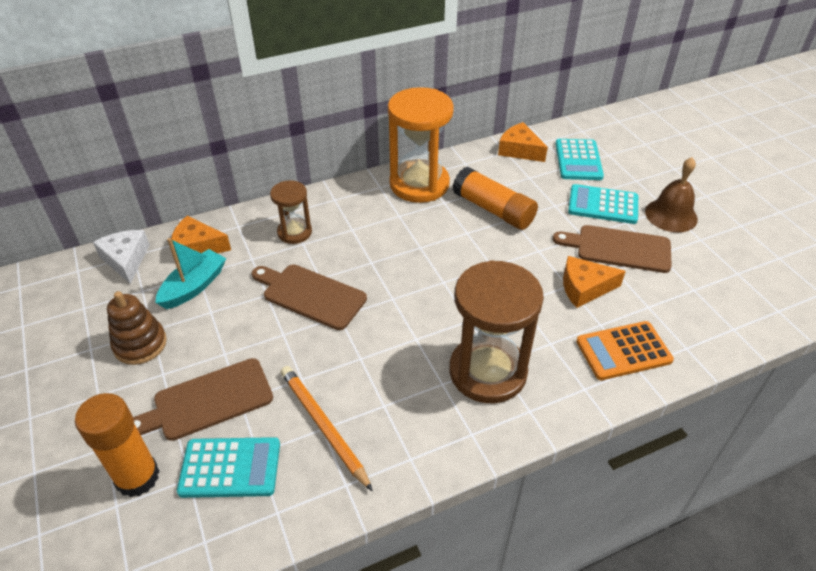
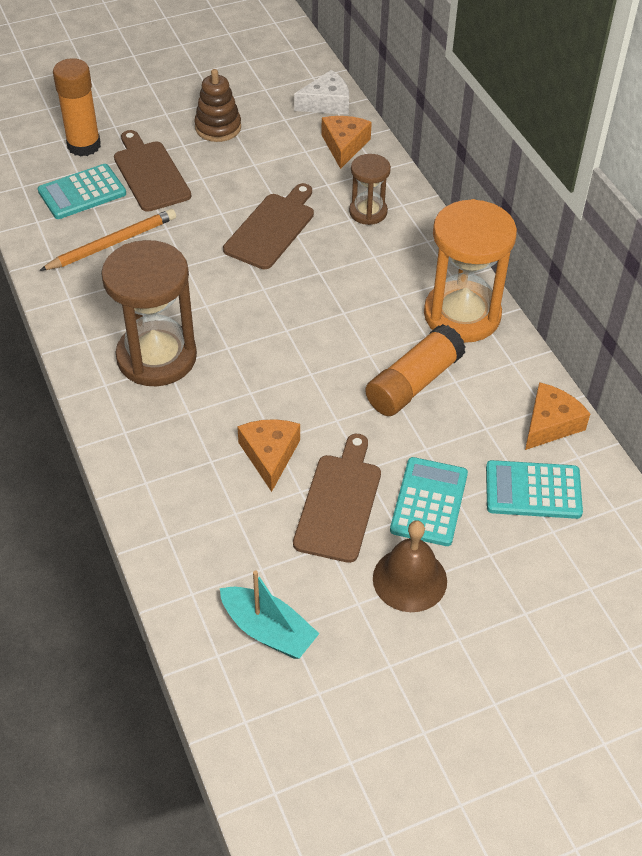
camera: 90 degrees right, 5 degrees up
turquoise boat [155,238,226,309] -> turquoise boat moved to [220,571,320,659]
turquoise calculator [177,437,280,498] -> turquoise calculator turned 60 degrees clockwise [38,164,126,219]
orange calculator [576,321,674,380] -> none

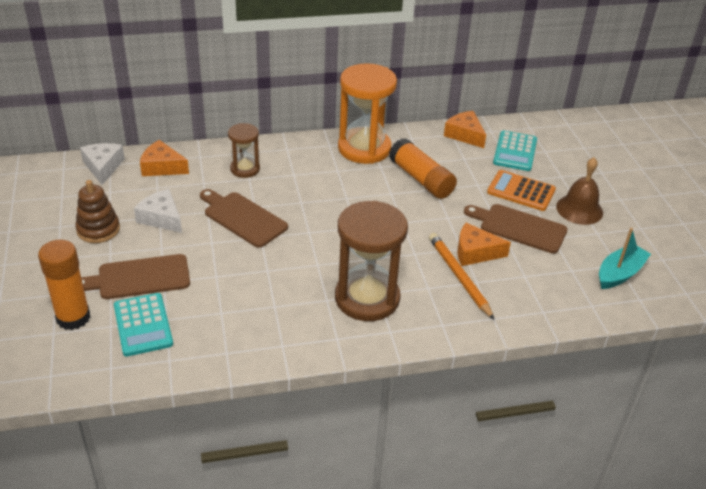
camera: 80 degrees left, 10 degrees down
orange pencil [39,209,176,271] -> orange pencil moved to [429,233,494,319]
turquoise calculator [390,457,468,546] -> orange calculator [487,170,556,211]
none -> white cheese [134,189,182,233]

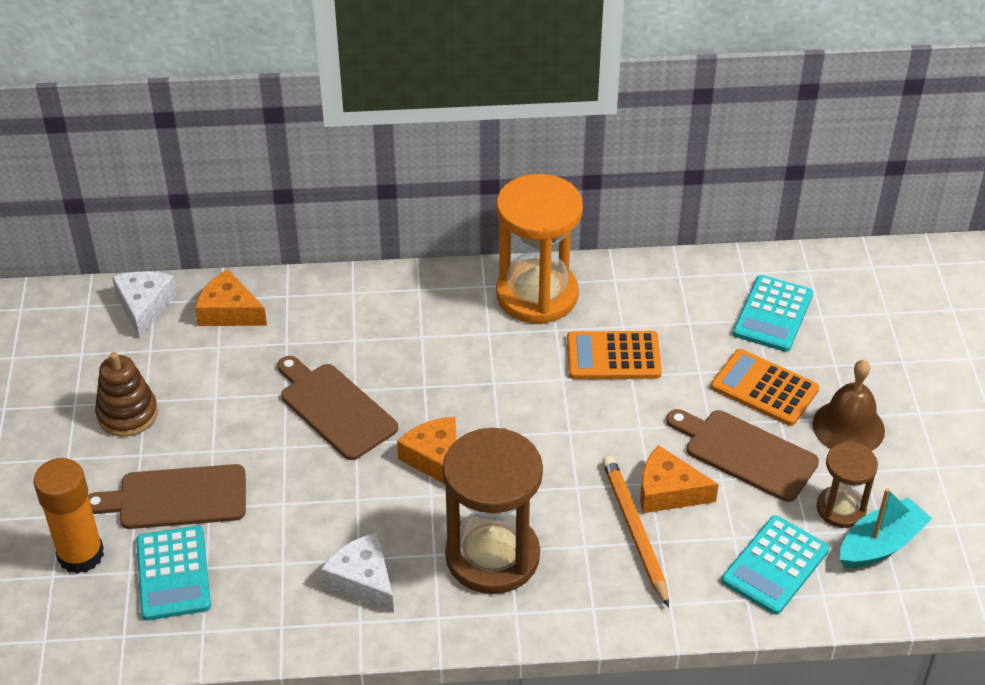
camera: 10 degrees right, 5 degrees up
white cheese [134,189,182,233] -> white cheese moved to [321,532,394,613]
brown hourglass [228,123,260,178] -> brown hourglass moved to [816,442,878,528]
orange glue stick [389,138,457,199] -> orange calculator [567,331,662,379]
orange cheese [444,111,486,148] -> orange cheese moved to [397,417,457,484]
none -> turquoise calculator [722,515,829,615]

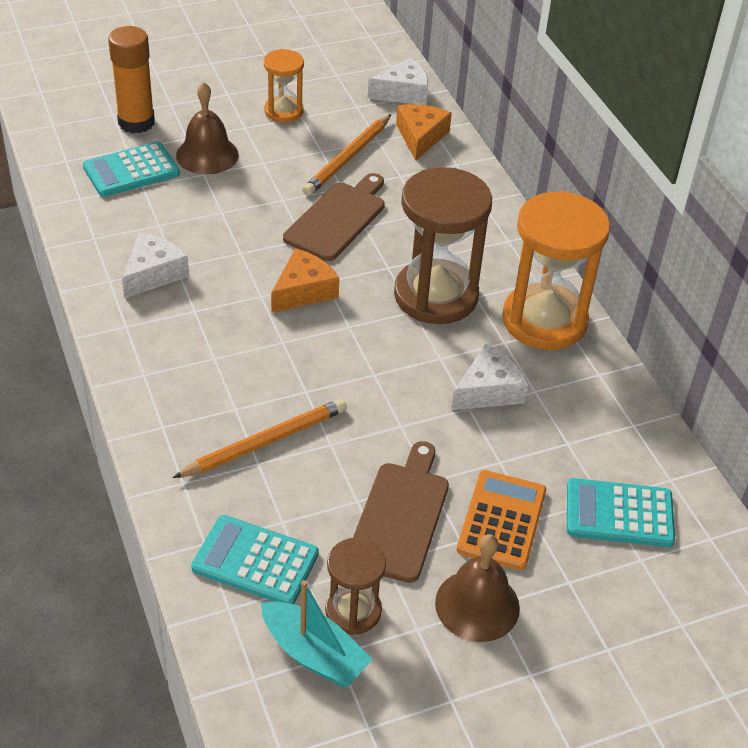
camera: 70 degrees right, 0 degrees up
brown cutting board [88,464,246,529] -> brown bell [176,82,239,174]
brown stacking toy [95,352,158,437] -> orange hourglass [264,49,304,123]
brown hourglass [443,428,543,594] -> brown hourglass moved to [394,167,492,324]
orange calculator [567,331,662,379] -> white cheese [451,344,528,410]
orange cheese [640,445,719,513] -> none
none -> orange pencil [302,114,391,196]

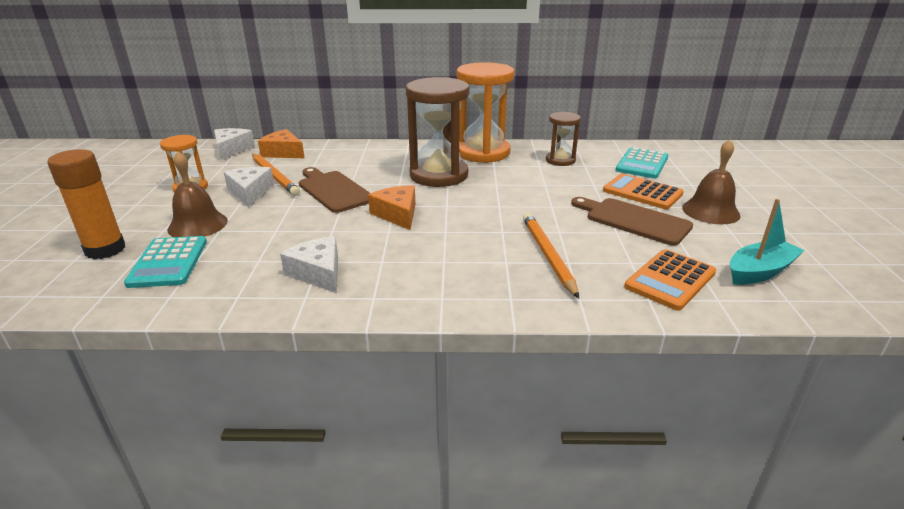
camera: 65 degrees left, 15 degrees down
turquoise calculator [191,515,319,604] -> orange calculator [624,249,716,311]
brown hourglass [325,538,386,635] -> brown hourglass moved to [546,112,581,166]
white cheese [451,344,528,410] -> white cheese moved to [224,167,274,207]

